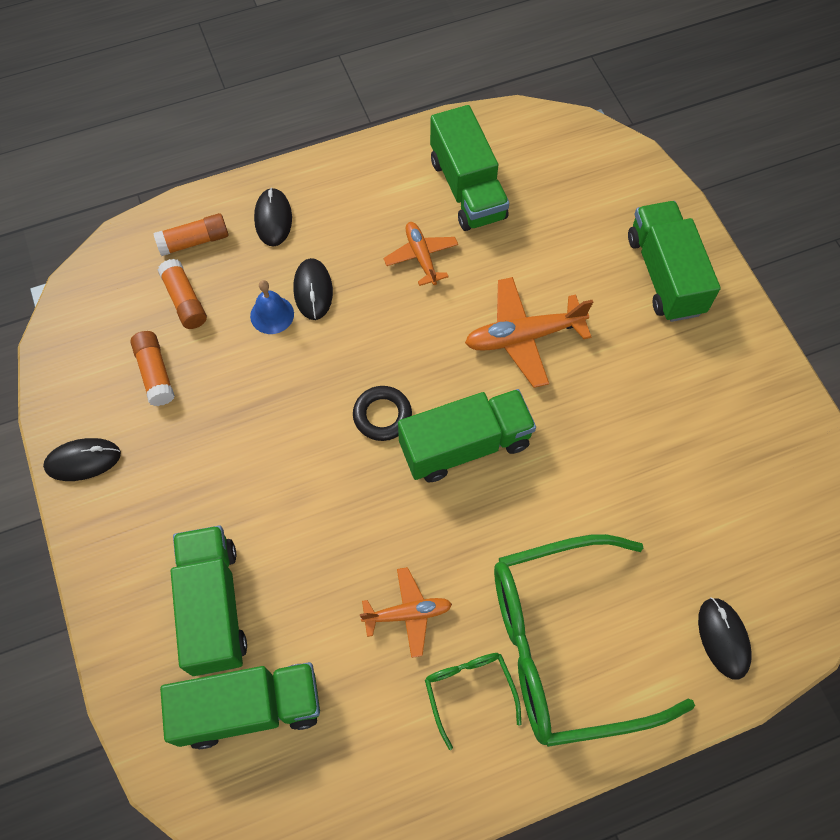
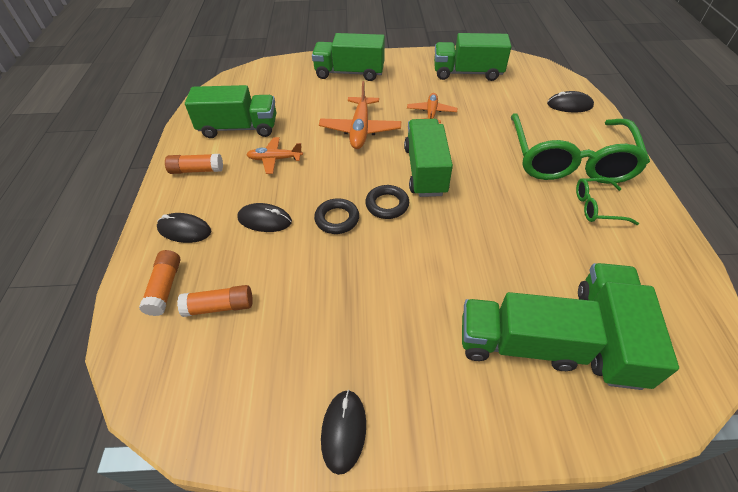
camera: 70 degrees left, 15 degrees down
orange glue stick [131,331,175,406] -> orange glue stick moved to [165,154,223,174]
blue bell [250,280,294,334] -> none
orange plane [360,567,452,658] -> orange plane moved to [407,93,457,123]
none -> black ring [314,198,359,234]
none -> green truck [434,33,511,81]

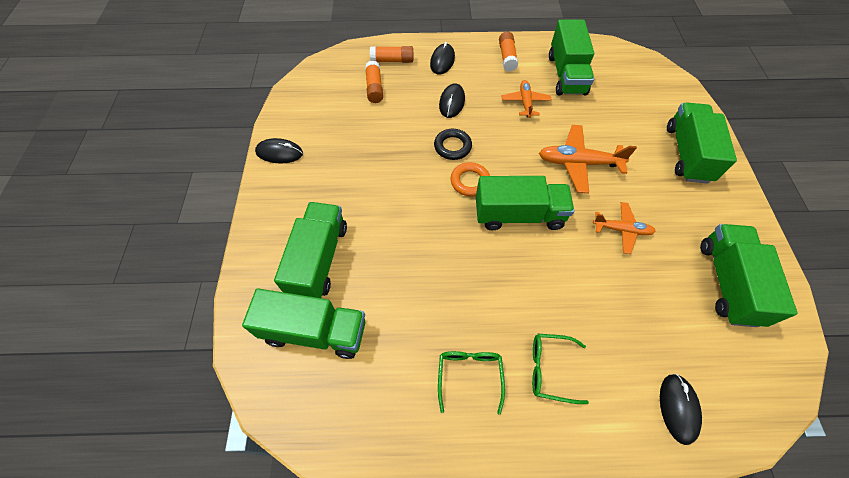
camera: 90 degrees right, 10 degrees up
black ring [365,185,409,219] -> orange ring [451,162,490,196]
green glasses [511,113,650,184] -> green glasses [532,334,589,404], size x0.43

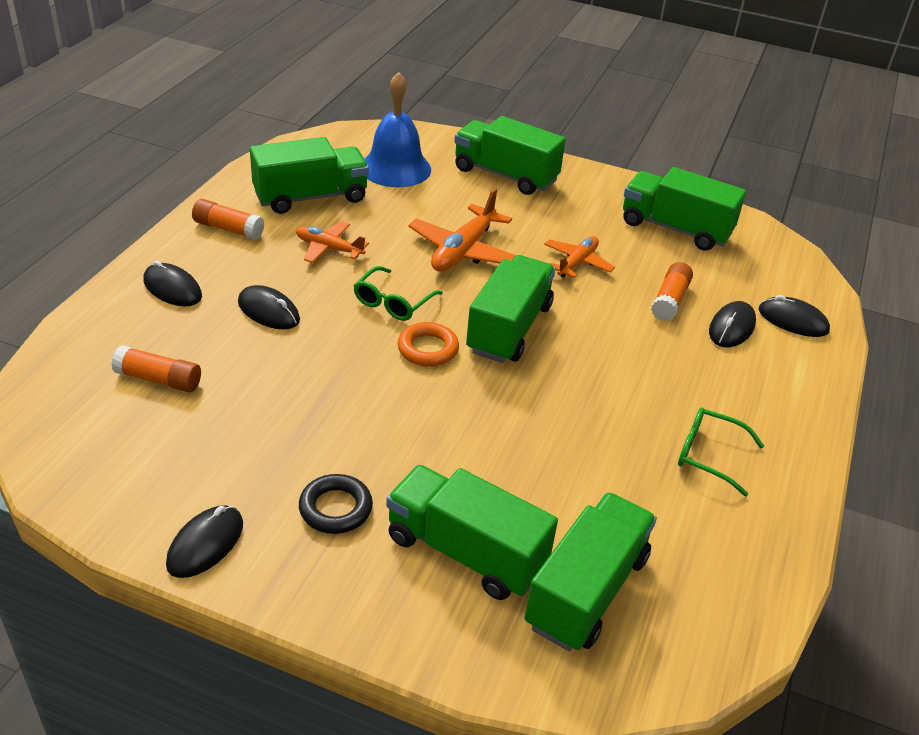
camera: 70 degrees left, 20 degrees down
orange glue stick [370,46,413,63] -> orange glue stick moved to [651,262,693,321]
black ring [434,129,472,160] -> black ring moved to [299,474,373,534]
green glasses [532,334,589,404] -> green glasses moved to [353,266,443,321]
green truck [549,20,594,95] -> green truck turned 45 degrees counterclockwise [250,137,369,214]
none -> blue bell [365,72,431,187]
none -> black mouse [709,301,756,347]

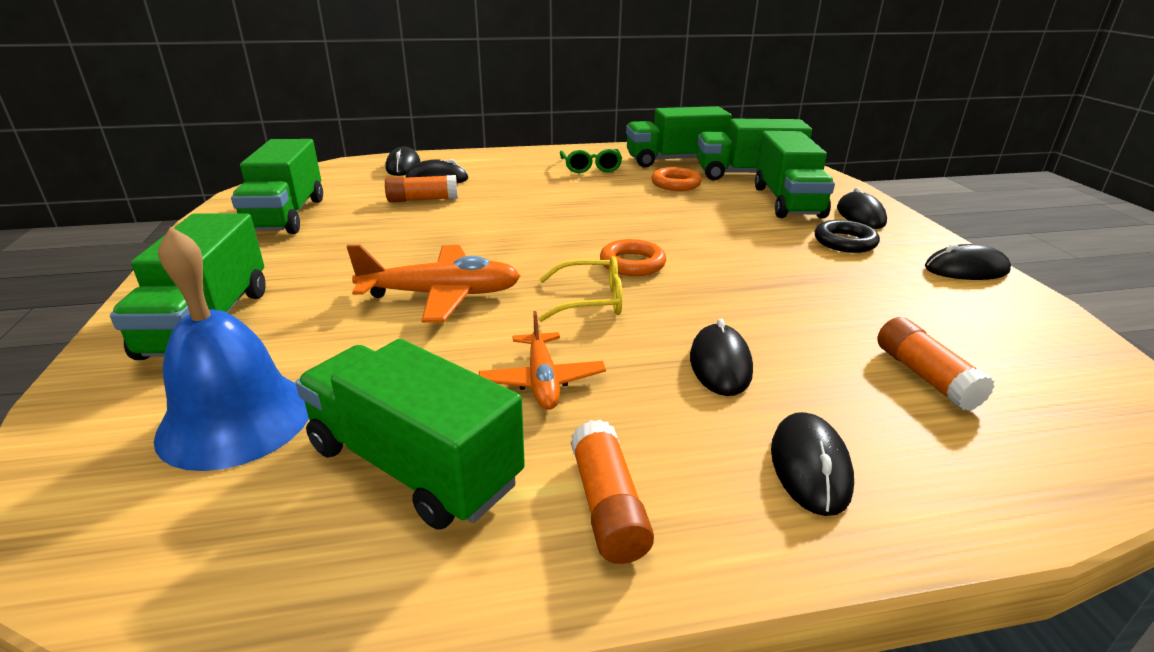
camera: 120 degrees left, 10 degrees down
green glasses [353,266,443,321] -> yellow glasses [538,256,622,322]
green truck [466,255,555,363] -> green truck moved to [626,106,732,168]
orange plane [544,236,615,278] -> none
none -> orange ring [651,167,702,191]
none -> black mouse [837,187,887,229]

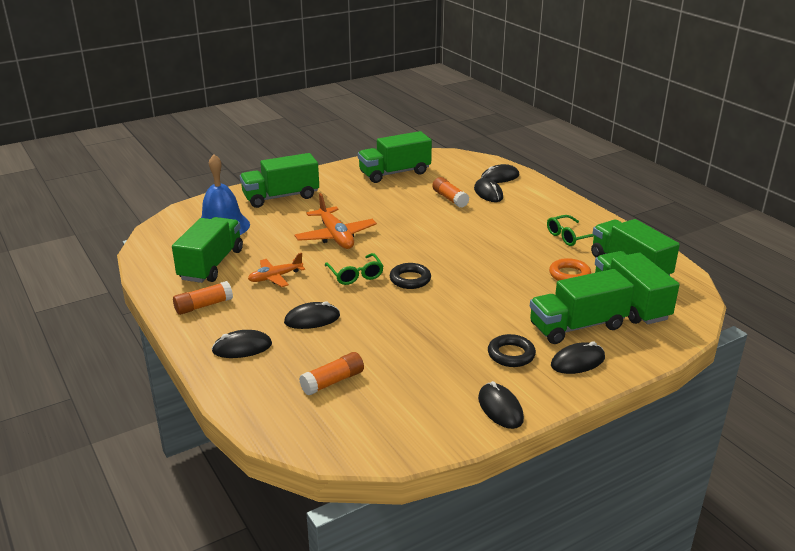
camera: 70 degrees right, 0 degrees up
yellow glasses [538,256,622,322] -> green glasses [324,253,384,285]
orange ring [600,239,666,276] -> black ring [390,263,431,289]

